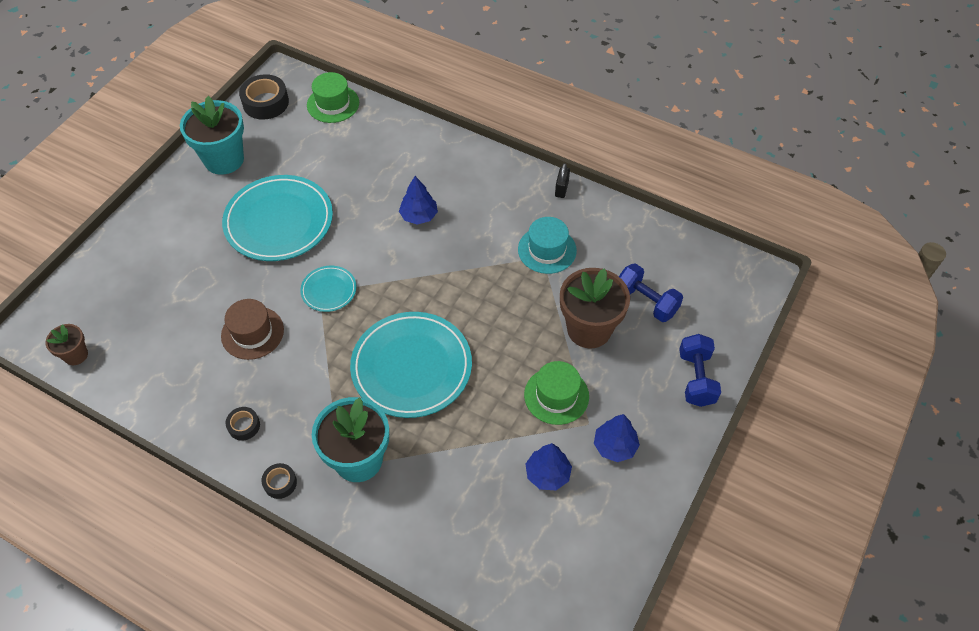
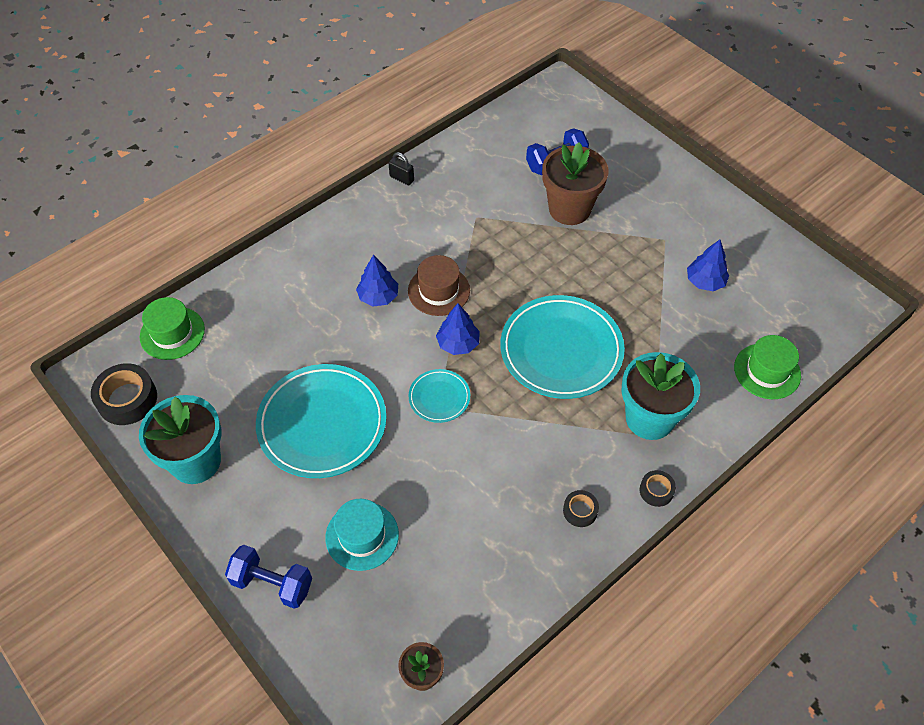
camera: 70 degrees left, 0 degrees up
brown hat [221,299,284,360] -> brown hat moved to [408,255,470,316]
turquoise hat [518,217,577,274] -> turquoise hat moved to [325,499,399,571]
green hat [524,361,589,425] -> green hat moved to [734,335,801,399]
blue tree [594,414,640,462] -> blue tree moved to [436,303,480,355]
blue dumbbell [679,334,721,407] -> blue dumbbell moved to [225,545,312,609]

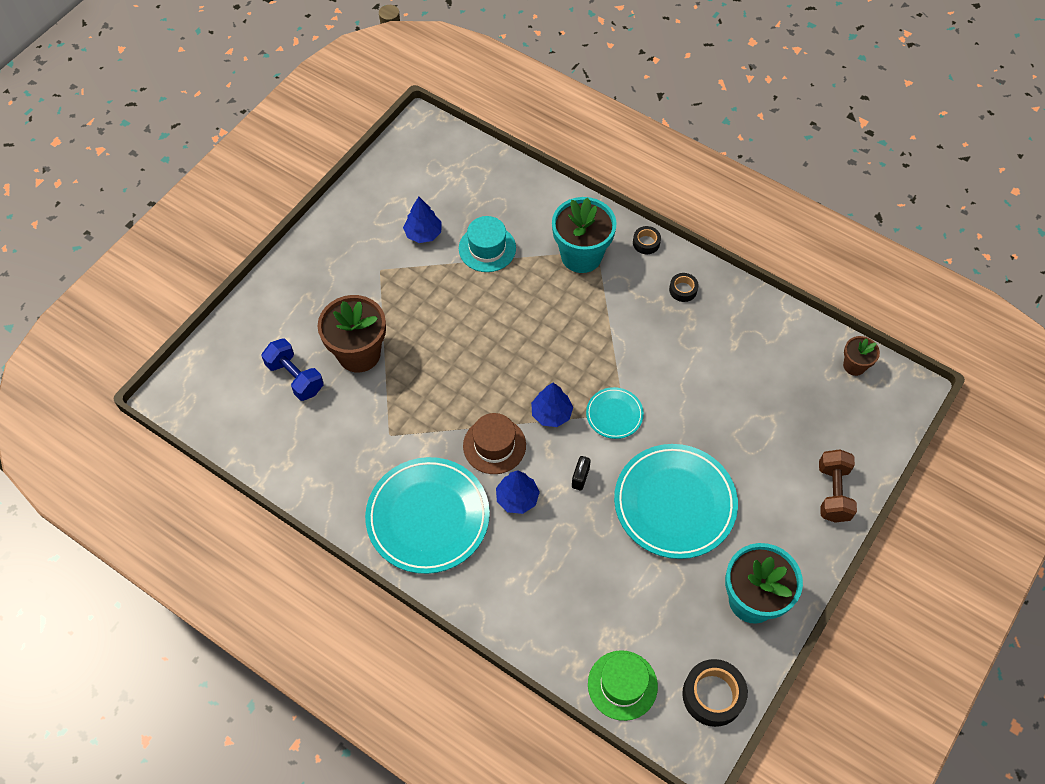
camera: 105 degrees left, 5 degrees up
blue dumbbell [225,545,312,609] -> brown dumbbell [819,449,857,523]
turquoise hat [325,499,399,571] -> turquoise hat moved to [459,216,516,272]
black padlock [389,152,414,185] -> black padlock moved to [572,456,591,491]
turquoise plate [500,295,625,399] -> turquoise plate moved to [365,457,490,574]
green hat [734,335,801,399] -> none

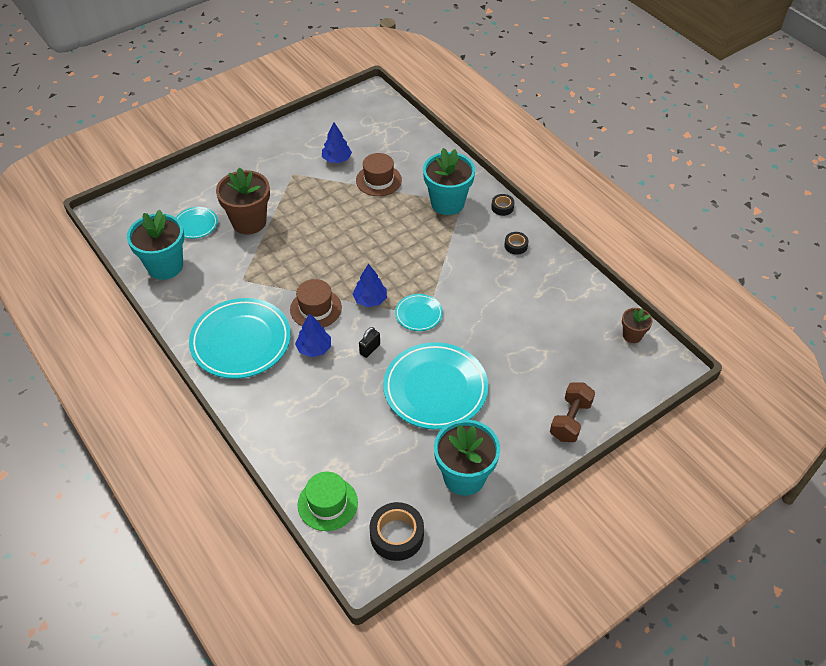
camera: 20 degrees right, 10 degrees down
blue dumbbell [262,338,324,401] -> turquoise plate [176,207,218,239]
turquoise hat [459,216,516,272] -> brown hat [356,153,402,196]
none -> turquoise flower pot [127,209,184,280]

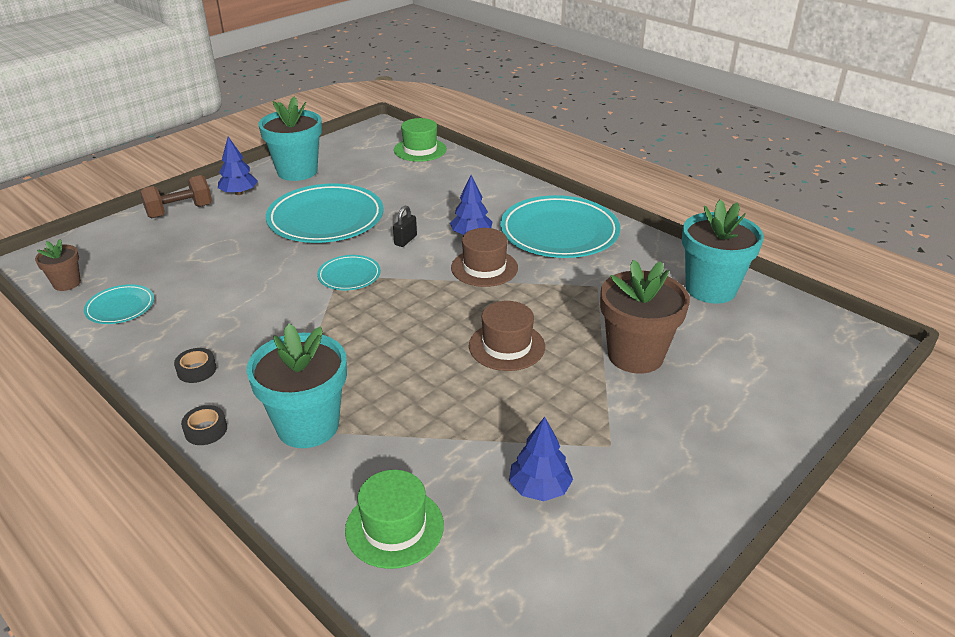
camera: 170 degrees right, 15 degrees down
turquoise plate [176,207,218,239] -> turquoise plate moved to [84,284,154,324]
blue tree [352,264,387,307] -> blue tree moved to [218,137,258,195]
brown hat [356,153,402,196] -> brown hat moved to [469,301,545,371]
black tape [369,502,424,561] -> none
brown dumbbell [550,382,595,442] -> brown dumbbell turned 45 degrees clockwise [140,175,212,218]
none -> green hat [345,470,444,569]

